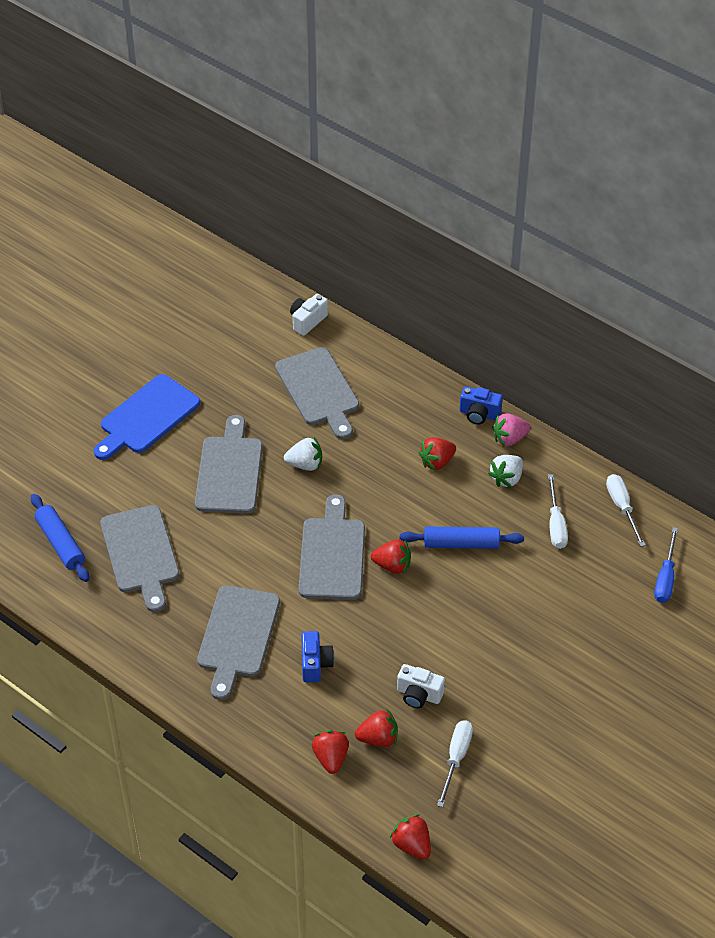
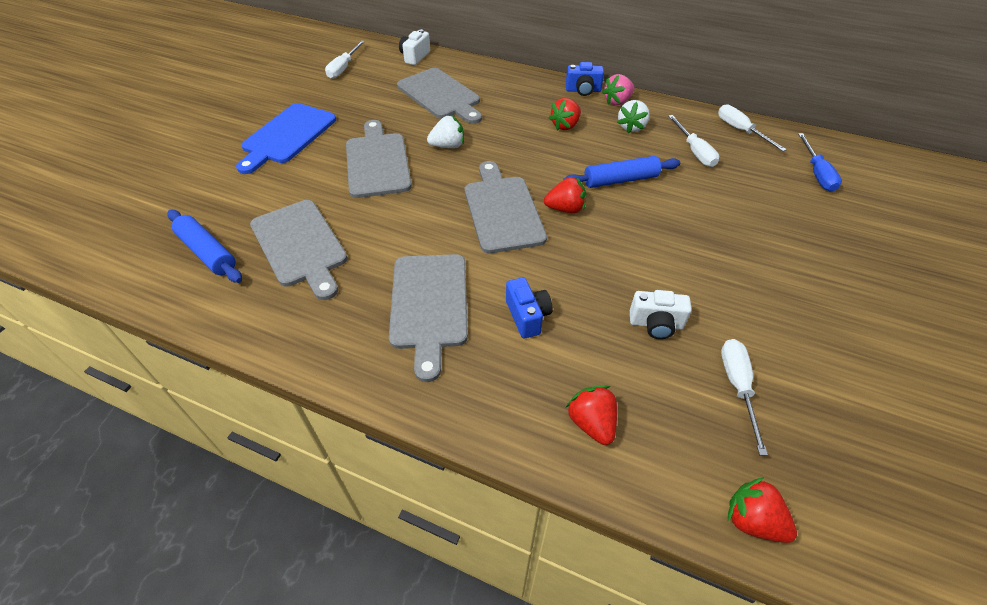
camera: 15 degrees left, 0 degrees up
red strawberry [355,708,398,747] -> none
none -> white screwdriver [325,40,365,79]

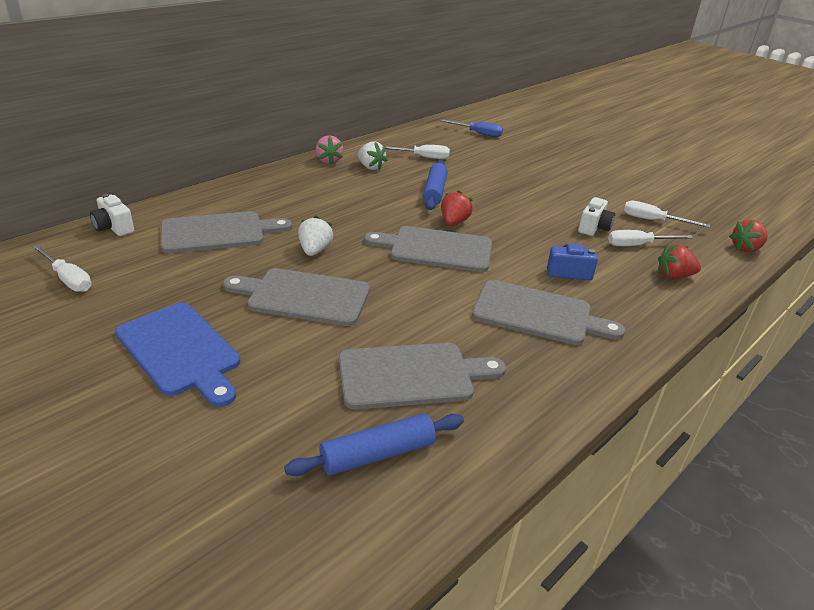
camera: 70 degrees left, 15 degrees down
red strawberry [549,98,581,131] -> none
blue camera [566,62,604,96] -> none
white screwdriver [718,104,787,151] -> white screwdriver moved to [608,230,693,246]

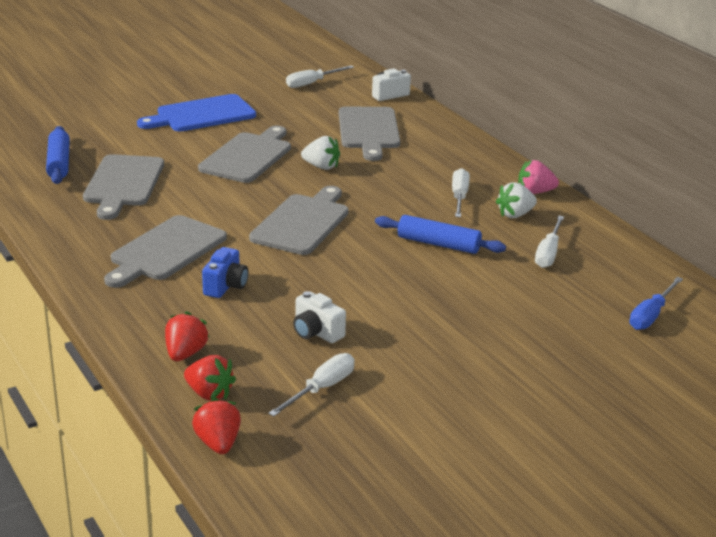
camera: 105 degrees right, 5 degrees down
red strawberry [441,190,473,226] -> red strawberry moved to [184,355,236,401]
white screwdriver [608,230,693,246] -> white screwdriver moved to [452,168,470,217]

